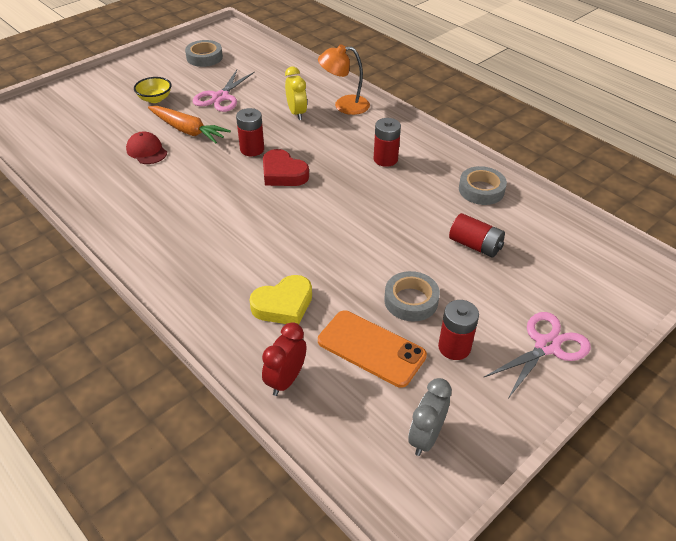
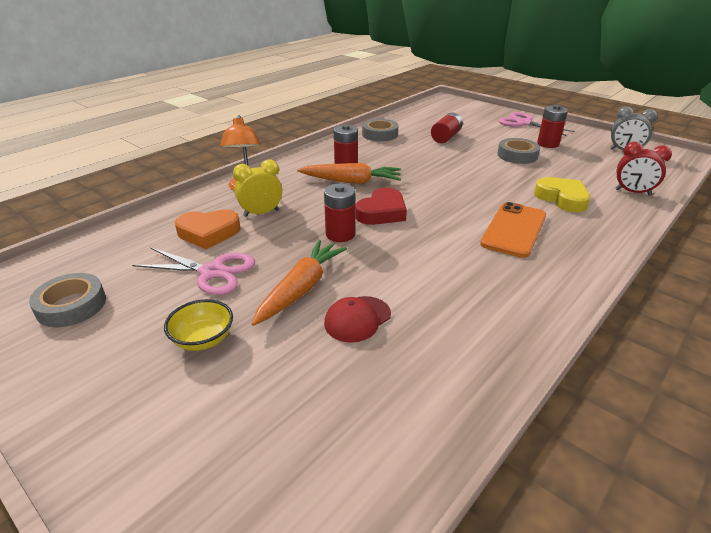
camera: 95 degrees left, 10 degrees down
orange phone [318,310,427,388] -> orange phone moved to [480,202,546,258]
none -> orange heart [175,209,241,249]
none -> orange carrot [297,163,401,184]

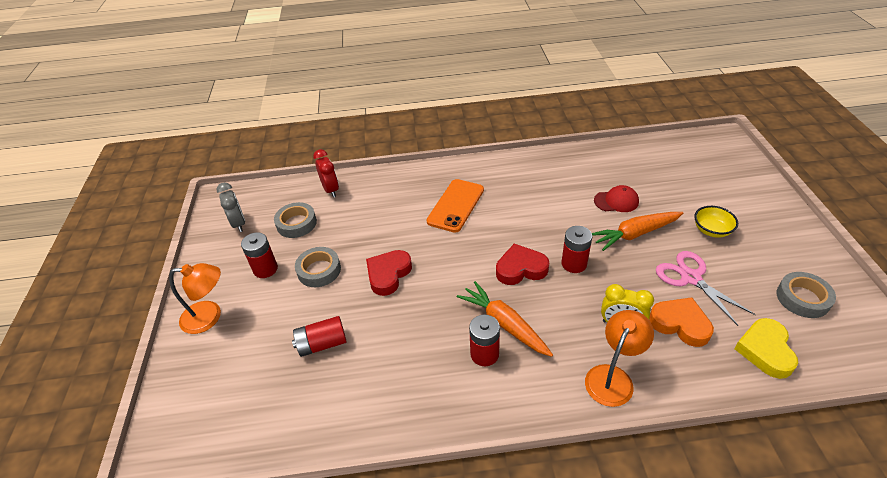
camera: 135 degrees left, 10 degrees up
grey tape [362,119,398,141] -> grey tape moved to [274,202,317,238]
orange phone [480,202,546,258] -> orange phone turned 45 degrees counterclockwise [427,179,484,232]
pink scissors [499,112,575,136] -> orange lamp [169,263,221,334]
yellow heart [534,177,590,212] -> yellow heart moved to [734,318,798,379]
none -> red heart [366,250,412,296]

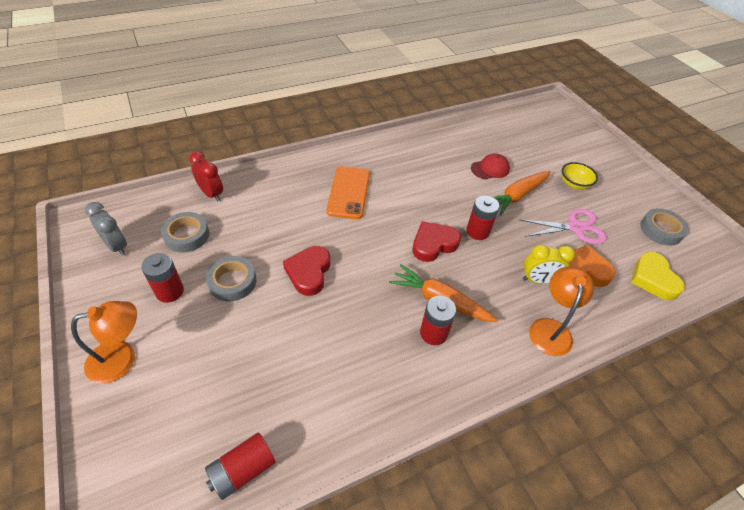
camera: 25 degrees left, 5 degrees up
red battery [292,316,347,357] -> red battery moved to [205,432,276,500]
pink scissors [656,251,756,326] -> pink scissors turned 135 degrees clockwise [519,209,607,244]

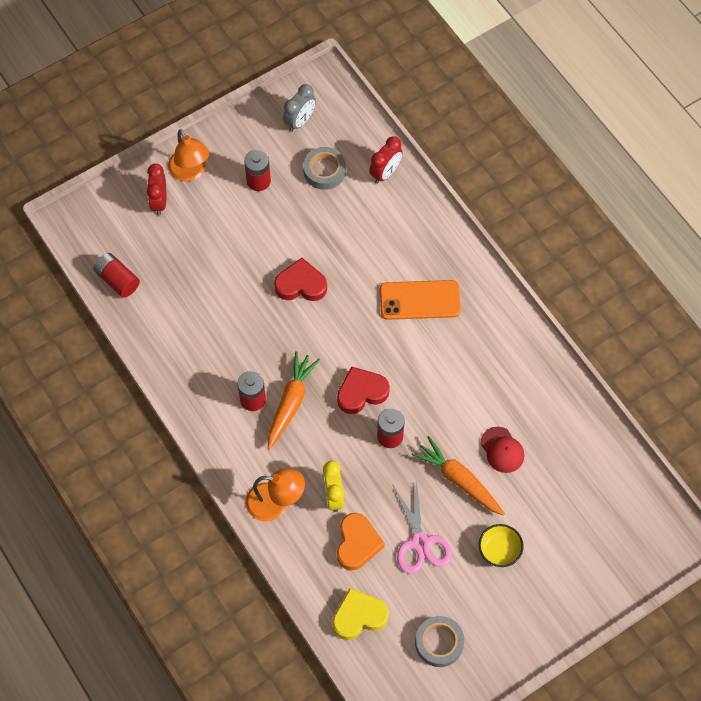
camera: 85 degrees right, 15 degrees up
grey tape [206,256,256,301] -> none
red heart [413,221,461,262] -> red heart turned 75 degrees counterclockwise [337,366,390,414]
none -> red clock [147,163,166,215]

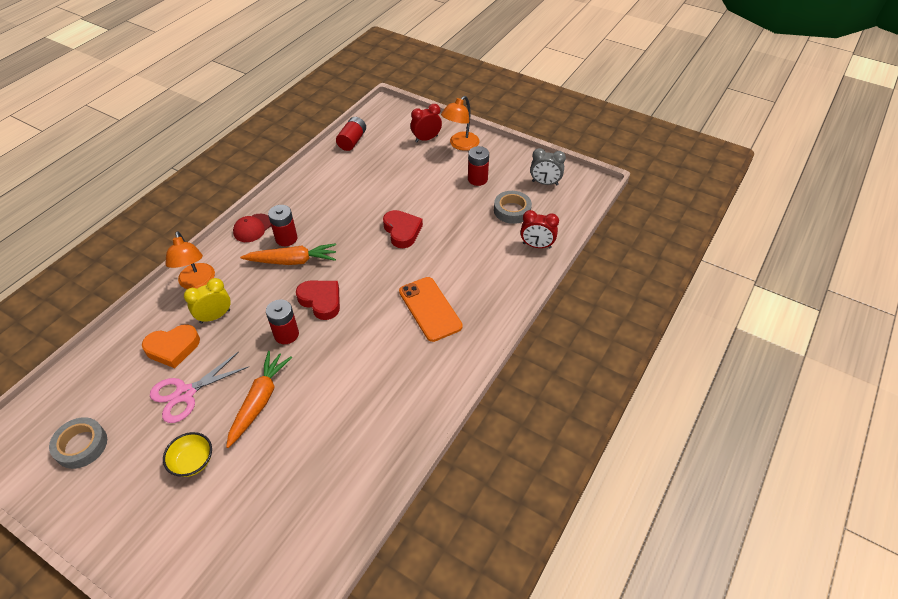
camera: 65 degrees right, 15 degrees down
yellow heart [332,588,389,640] -> none
red cap [480,427,524,473] -> red cap moved to [233,214,271,242]

